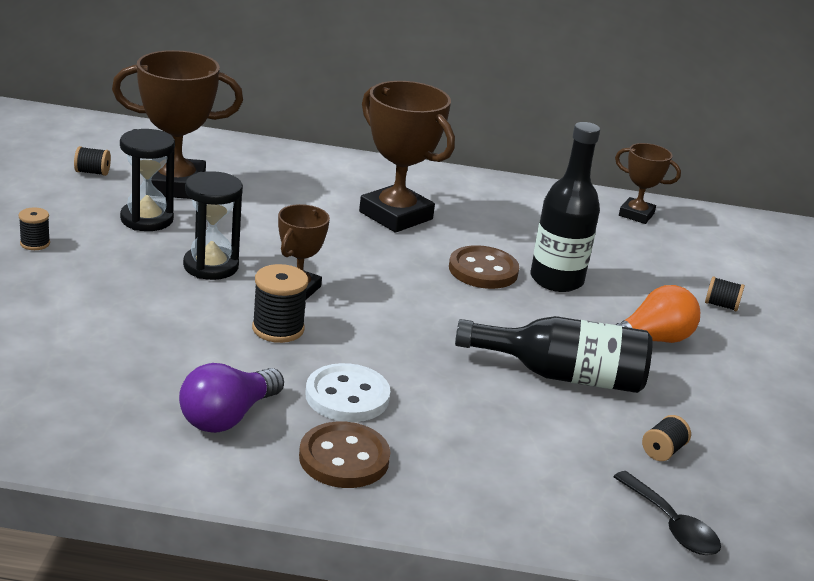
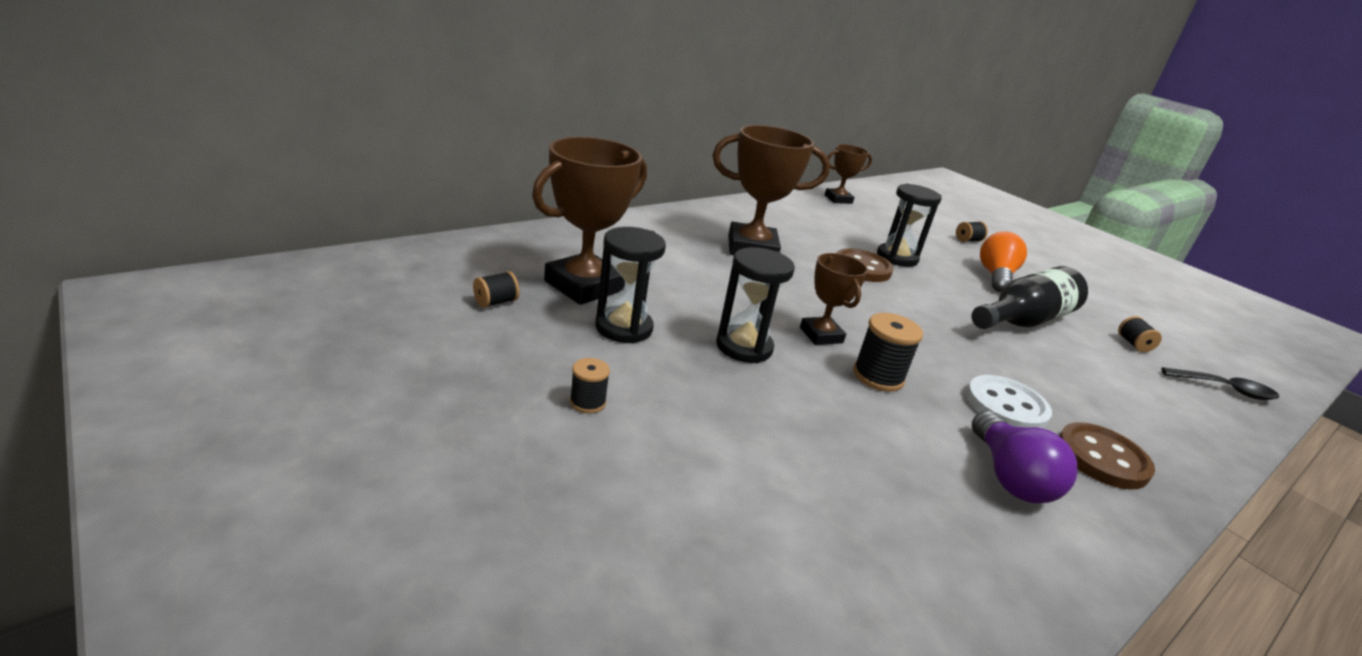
camera: 45 degrees left, 0 degrees up
black bottle [531,122,600,292] -> black hourglass [877,183,942,267]

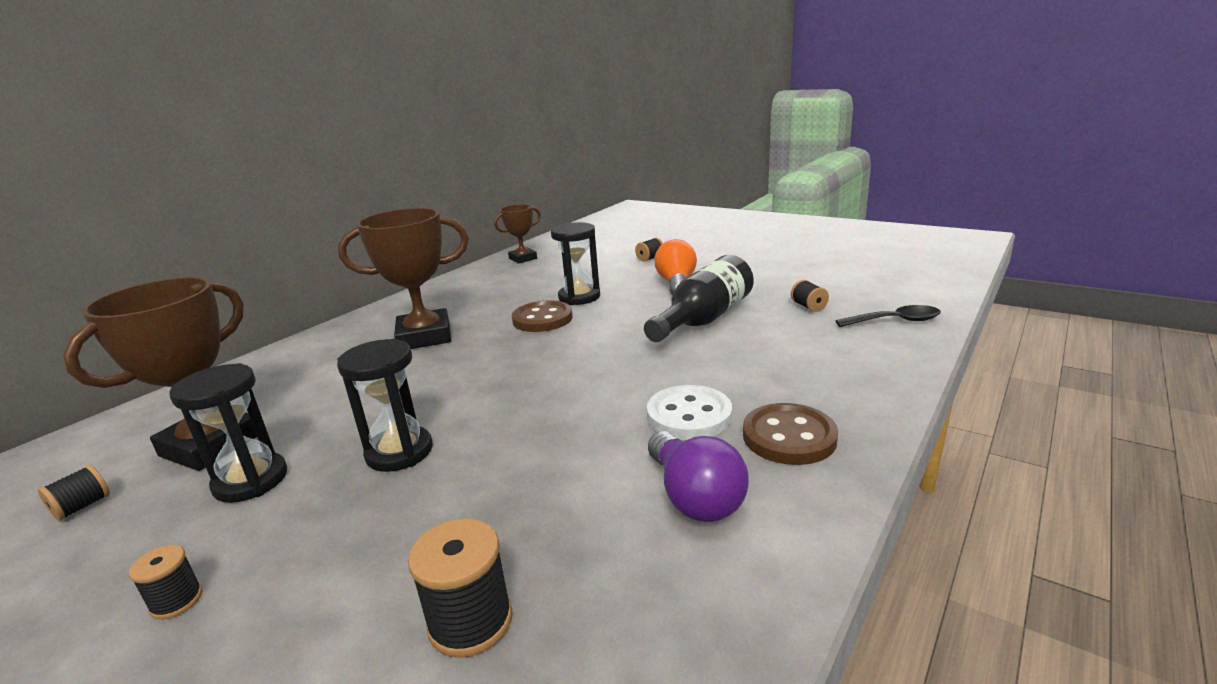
camera: 10 degrees left, 5 degrees down
brown trophy [800,253,868,345] -> none
black spool [853,313,923,392] -> black spool moved to [408,518,512,658]

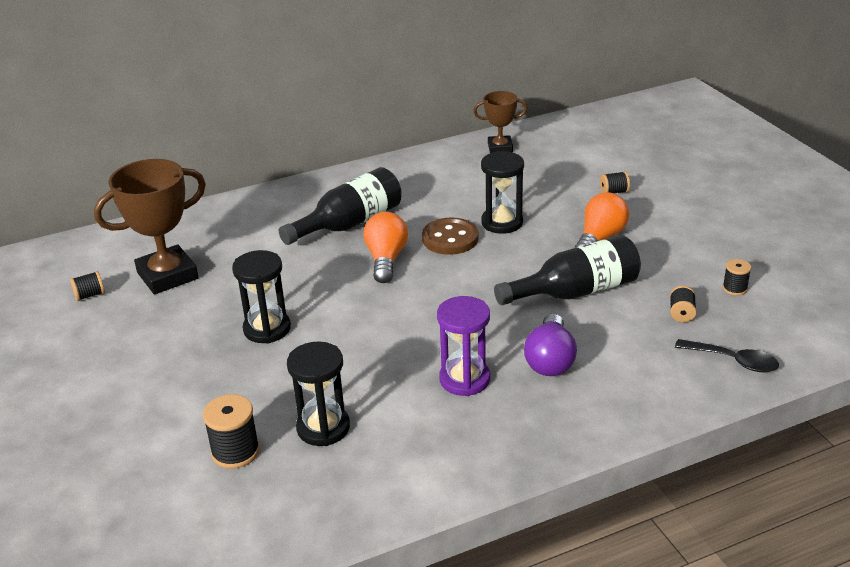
camera: 30 degrees right, 10 degrees up
black spool [129,545,203,620] -> black spool moved to [723,259,751,296]
black hourglass [169,363,287,503] -> black hourglass moved to [287,341,350,446]
brown trophy [338,208,469,349] -> black bottle [279,167,402,245]
white button [647,385,732,440] -> purple hourglass [437,296,490,396]
purple light bulb [648,431,749,522] -> purple light bulb moved to [524,314,577,376]
brown button [743,403,838,465] -> none
none -> orange light bulb [363,212,408,283]

